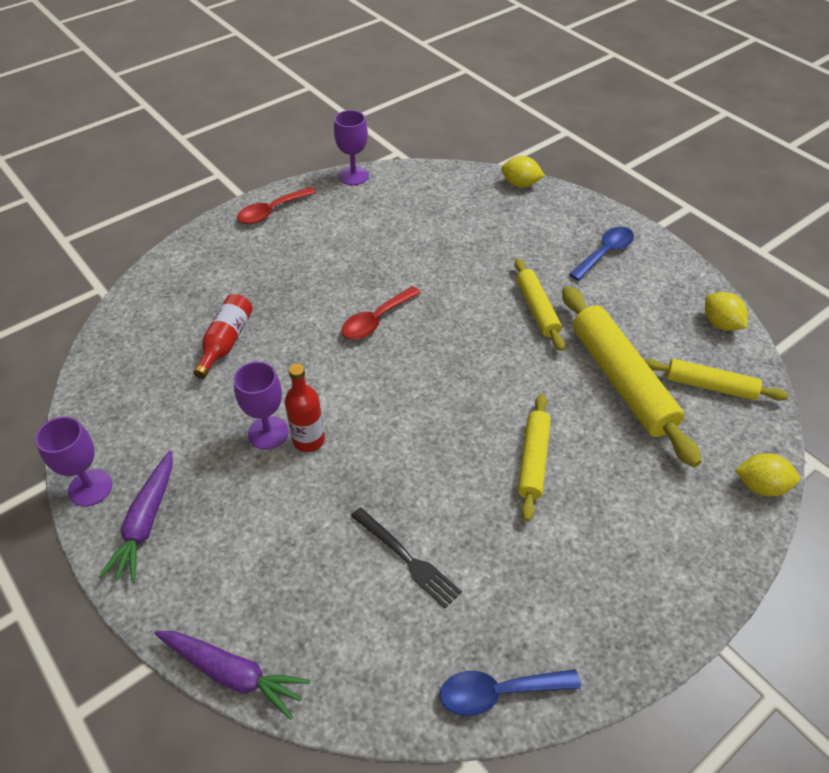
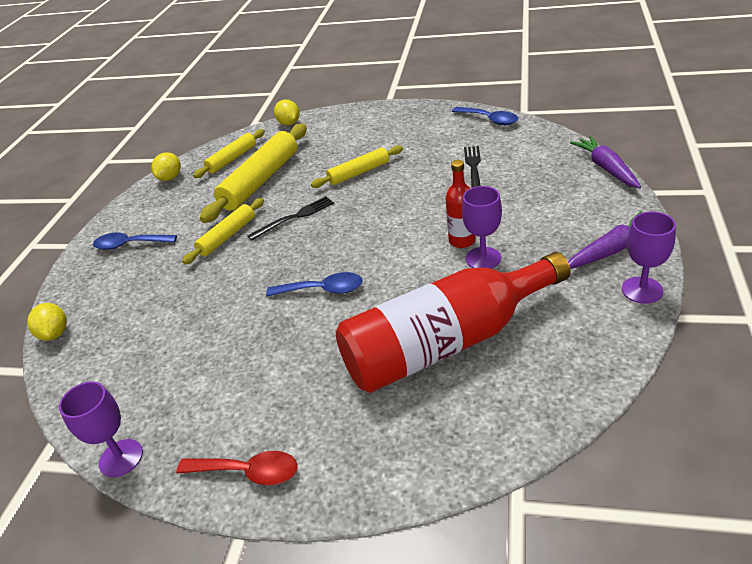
camera: 125 degrees left, 10 degrees down
red bottle [193,294,253,379] -> red bottle [336,252,571,393], size x2.25
red spoon [342,286,421,339] -> blue spoon [266,272,363,297]
yellow rolling pin [644,359,789,401] -> yellow rolling pin turned 60 degrees clockwise [193,129,265,178]
none -> black fork [248,196,334,240]

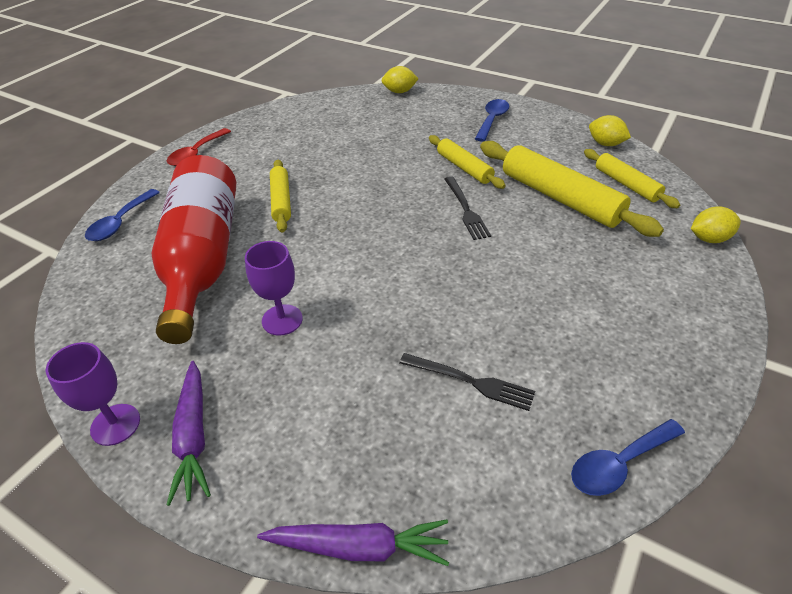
camera: 105 degrees right, 5 degrees up
purple goblet [59,381,143,477] -> none
blue spoon [266,272,363,297] -> blue spoon moved to [85,189,160,241]
yellow rolling pin [311,145,403,188] -> yellow rolling pin moved to [270,160,291,233]
red bottle [445,160,476,248] -> none

